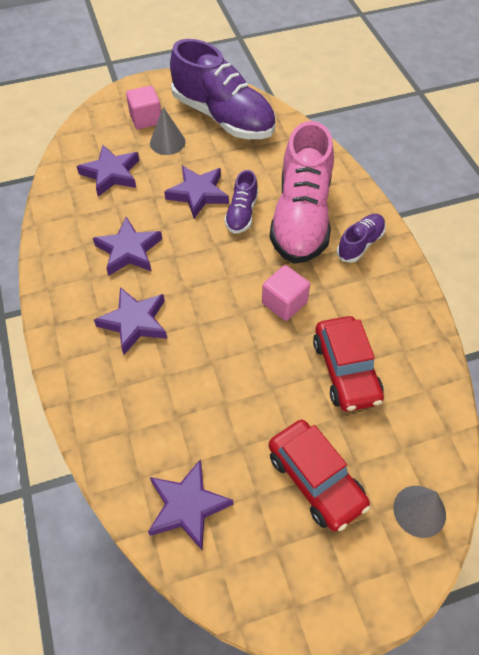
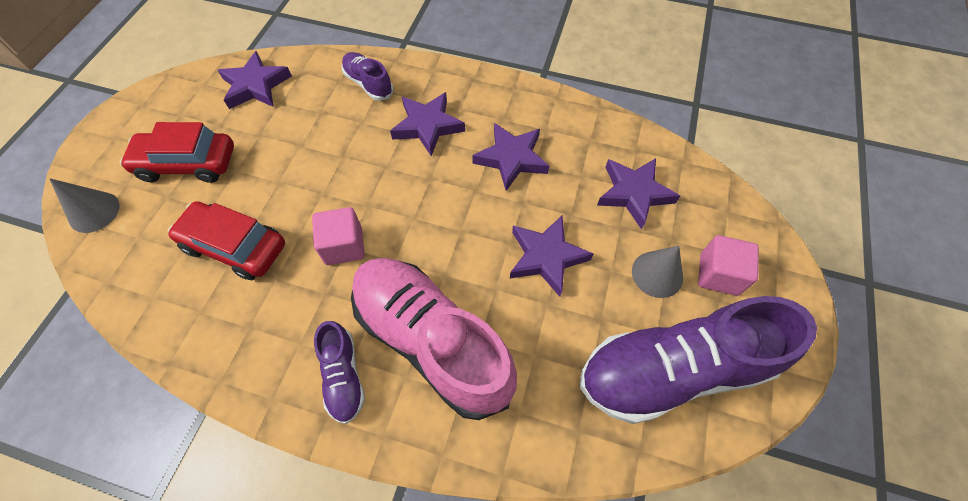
camera: 125 degrees right, 5 degrees up
purple shoe [224,170,258,234] -> purple shoe moved to [342,52,394,101]

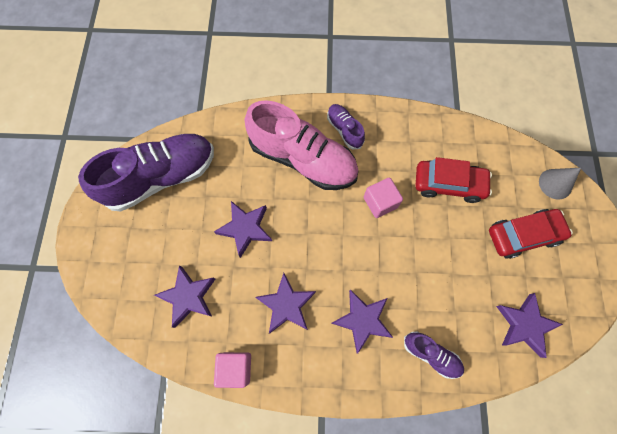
camera: 165 degrees right, 10 degrees up
grey cone [632,246,683,298] -> none
pink cube [698,235,759,296] -> pink cube moved to [214,352,251,388]

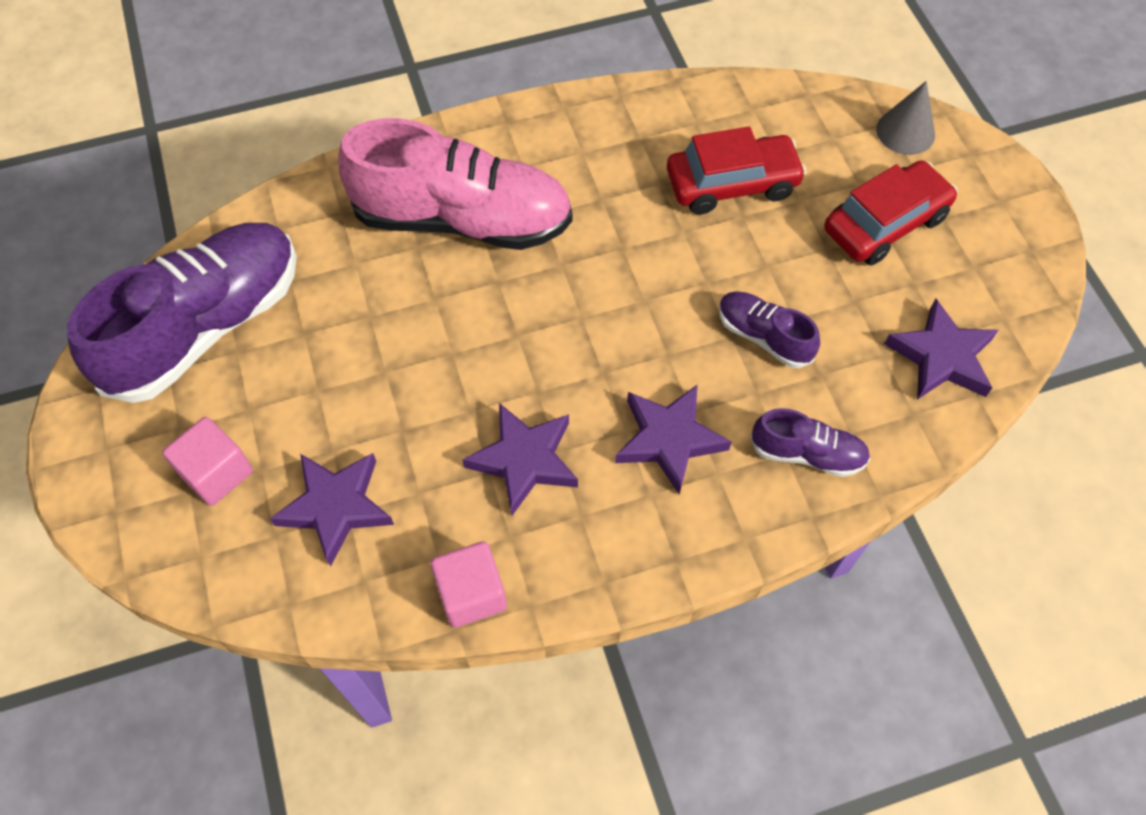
camera: 20 degrees left, 10 degrees down
purple star [214,201,272,258] -> none
purple shoe [327,104,365,149] -> purple shoe moved to [719,291,820,368]
pink cube [364,177,403,218] -> pink cube moved to [162,417,253,506]

